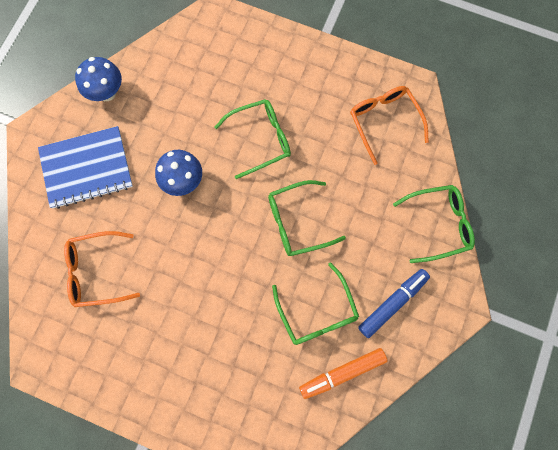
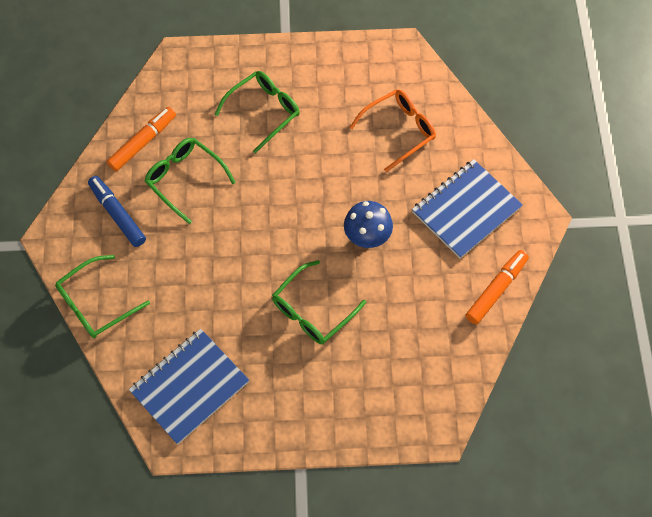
camera: 155 degrees right, 10 degrees down
blue mushroom [75,57,122,101] -> orange marker [466,250,529,325]
green glasses [268,180,346,256] -> green glasses moved to [214,71,300,154]
orange glasses [350,86,429,165] -> blue notebook [129,328,249,444]
blue marker [358,269,430,338] -> blue marker turned 120 degrees clockwise [88,176,146,247]

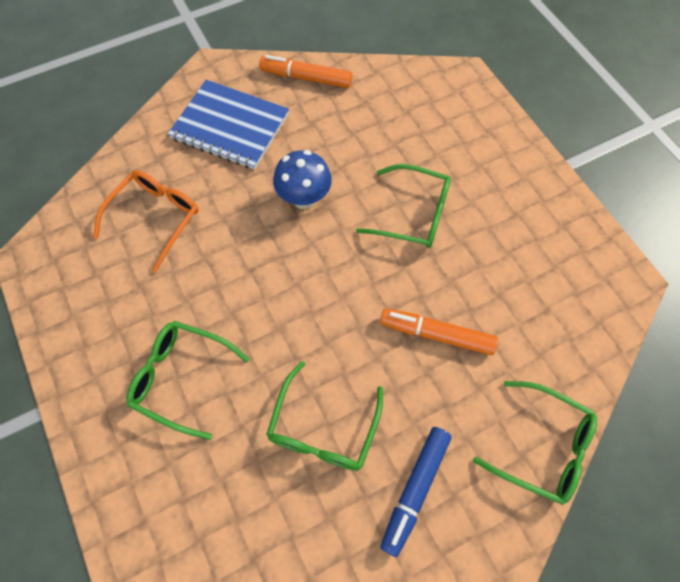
camera: 115 degrees left, 0 degrees up
orange marker [107,107,176,171] -> orange marker moved to [380,308,498,355]
blue notebook [129,328,249,444] -> none
orange glasses [349,90,436,172] -> orange glasses turned 90 degrees clockwise [93,170,199,272]

